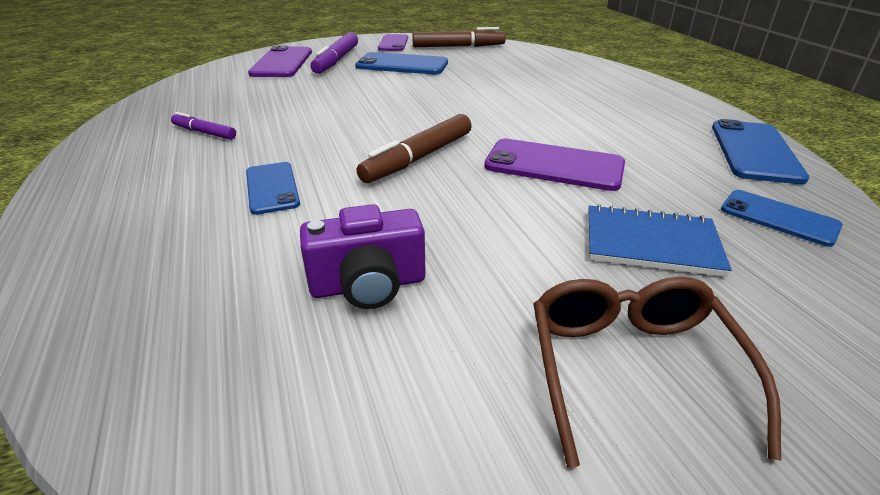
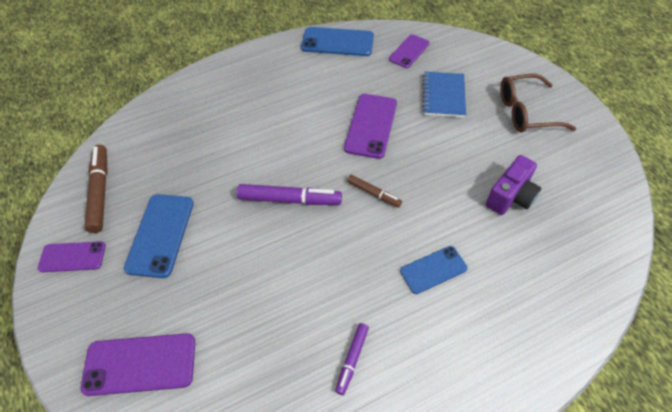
camera: 95 degrees left, 20 degrees up
purple camera [300,204,426,309] -> purple camera turned 60 degrees clockwise [486,155,541,215]
purple marker [310,32,358,74] -> purple marker moved to [237,184,342,205]
brown marker [356,114,472,183] -> brown marker [347,175,402,208], size x0.58
blue phone [721,190,843,247] -> purple phone [389,34,430,68]

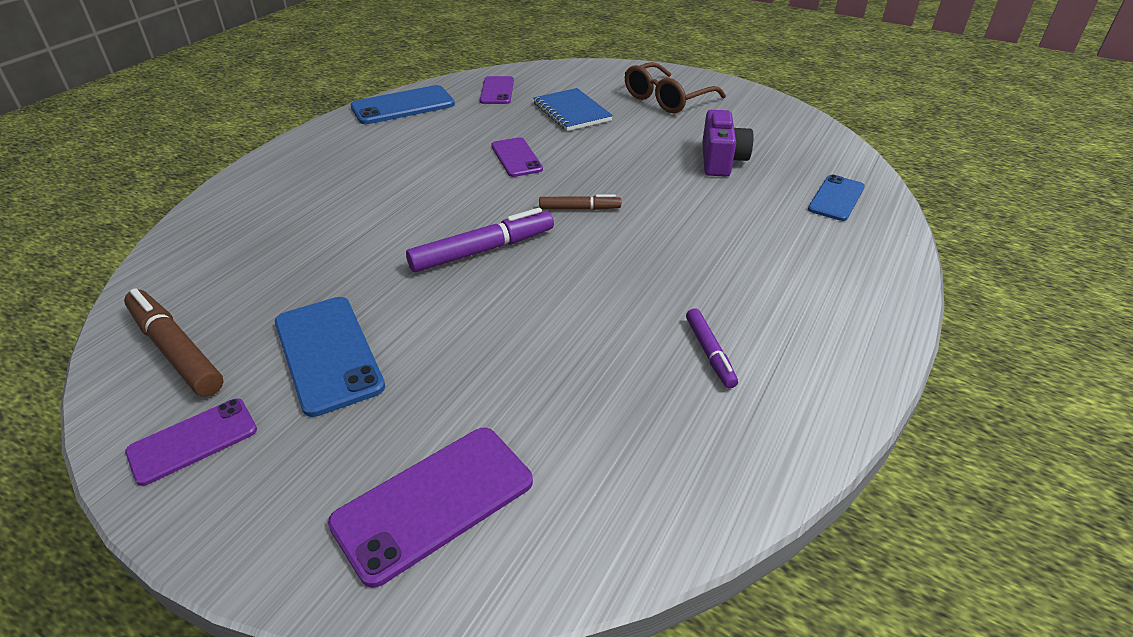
camera: 35 degrees left, 15 degrees down
purple phone [344,94,397,159] -> purple phone [491,137,543,177], size x0.65
blue phone [400,246,468,294] -> blue phone moved to [808,175,865,221]

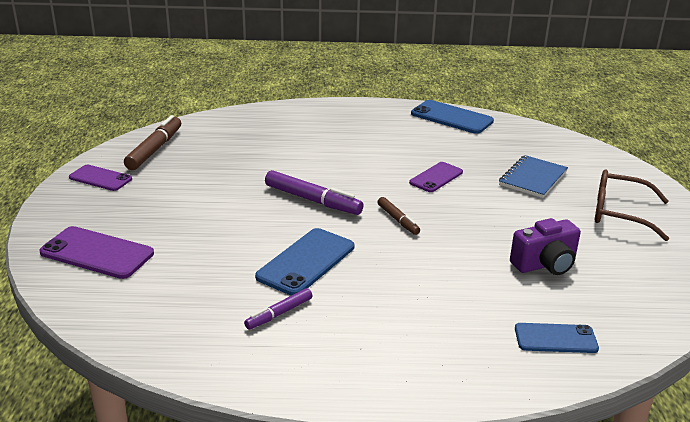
camera: 60 degrees right, 10 degrees down
blue phone [275,297,385,417] -> blue phone moved to [255,228,354,296]
purple phone [480,76,514,104] -> none

